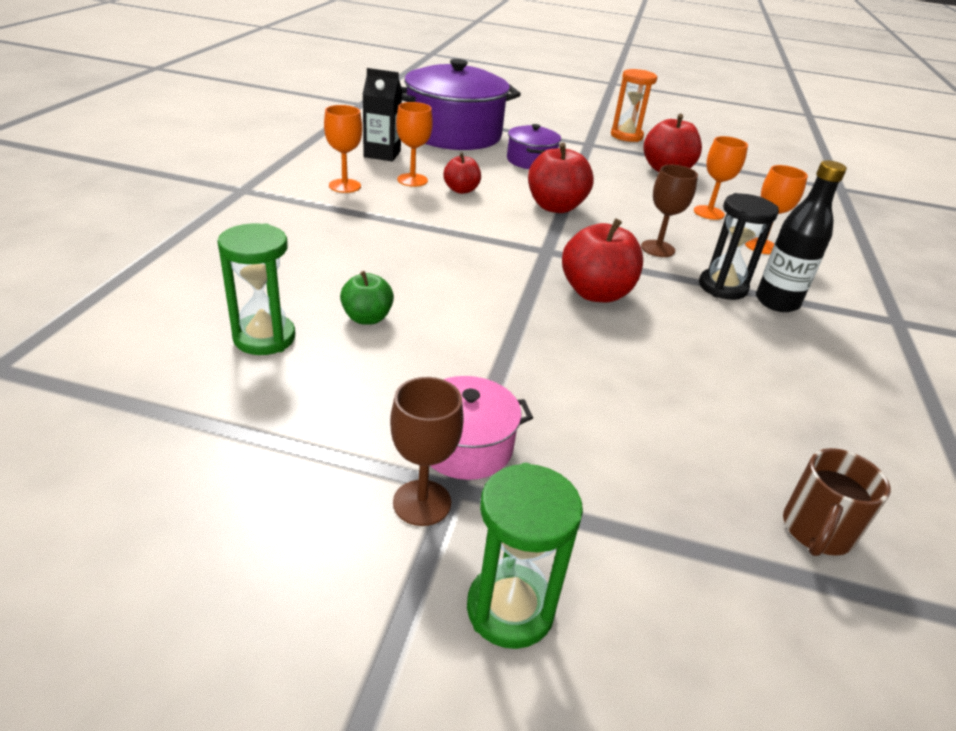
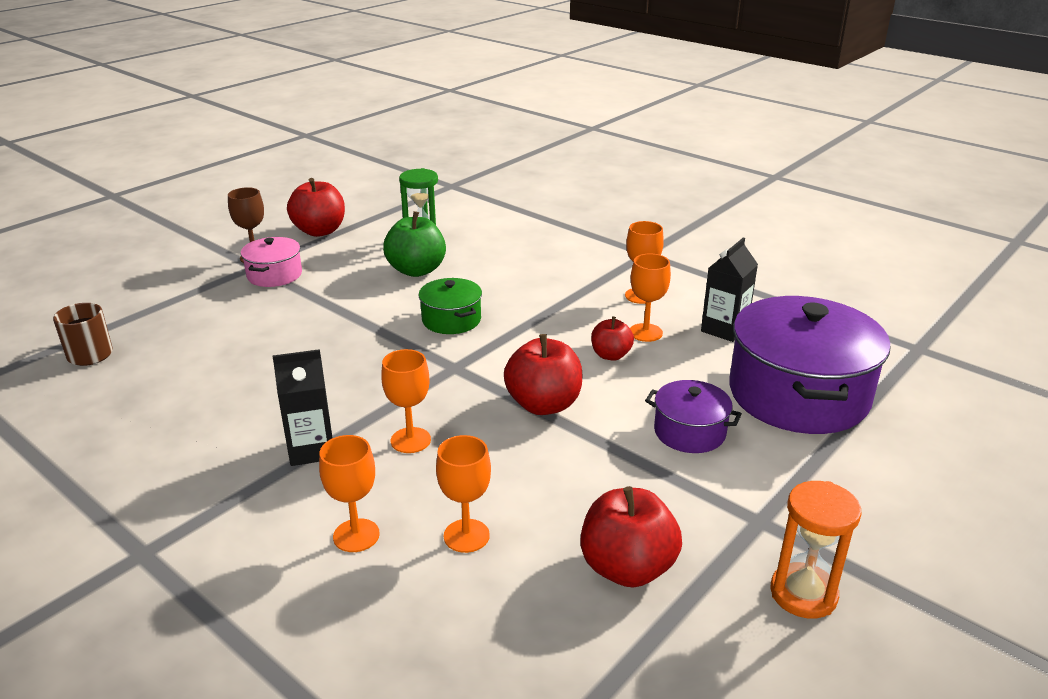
camera: 120 degrees right, 5 degrees down
green apple [340,271,394,325] -> green apple [383,211,446,277], size x1.69
green hourglass [467,463,583,649] -> none
red apple [562,218,643,302] -> red apple moved to [287,178,345,237]
brown goblet [641,165,698,257] -> orange goblet [381,349,431,453]
black hourglass [699,193,779,300] -> black carton [272,349,332,466]
black bottle [756,160,847,312] -> none
none -> green pot [419,278,482,334]

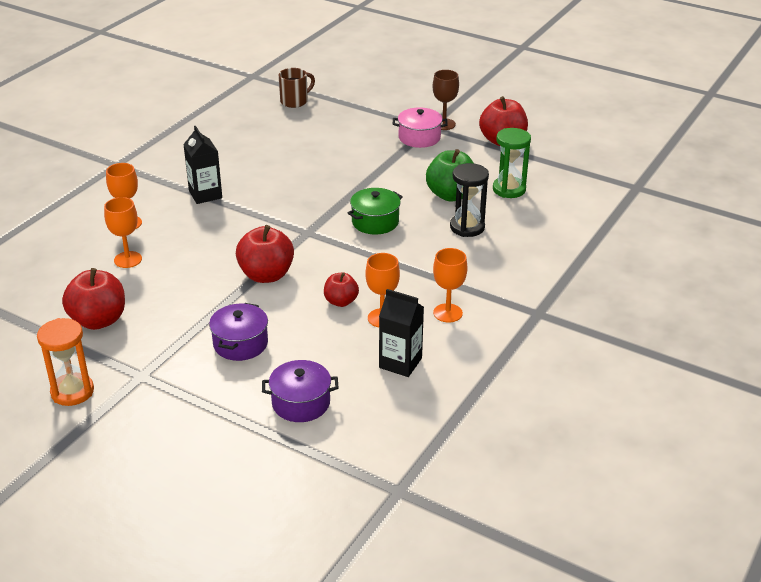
camera: 80 degrees right, 5 degrees up
orange goblet [381,349,431,453] -> none
purple pot [729,296,891,434] -> purple pot [262,360,339,422], size x0.49
none -> black hourglass [450,163,489,237]

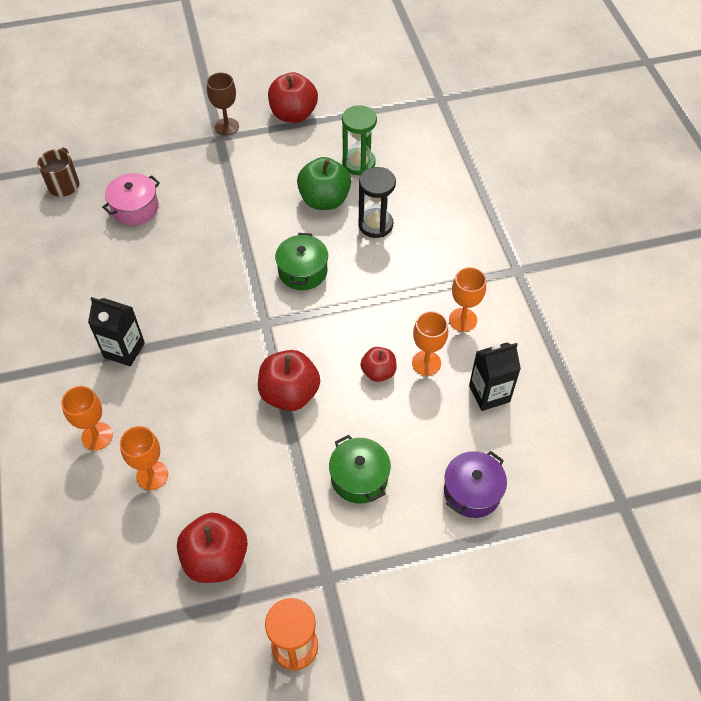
camera: 45 degrees left, 20 degrees up
purple pot [209,303,268,361] -> green pot [329,435,391,503]
pink pot [393,107,448,148] -> pink pot moved to [102,173,160,226]

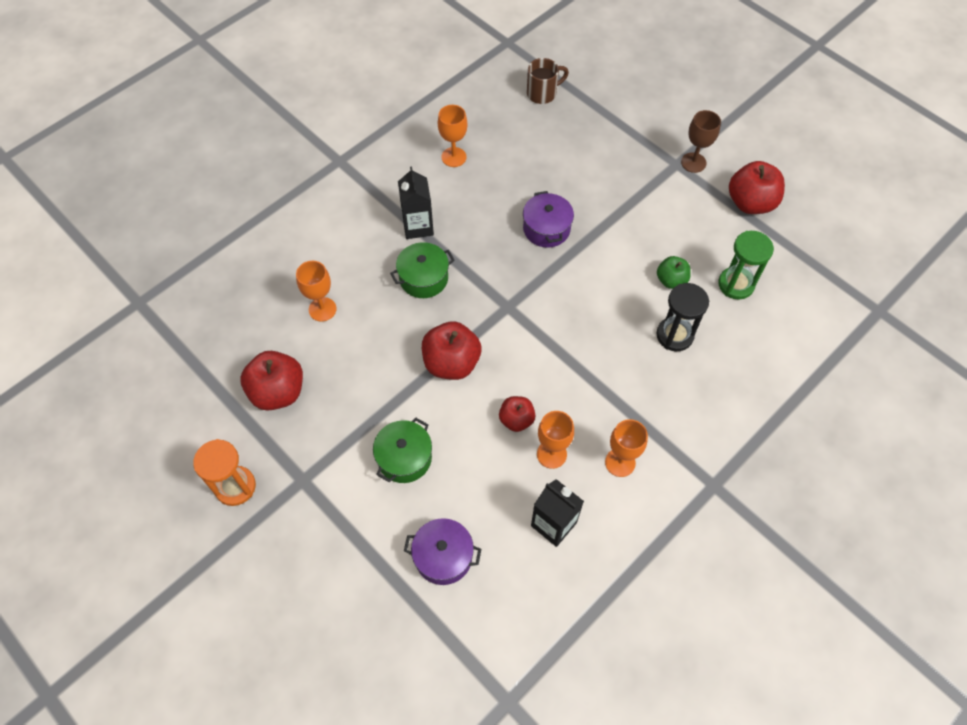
camera: 60 degrees right, 5 degrees up
orange goblet [61,386,113,450] -> orange goblet moved to [438,105,468,167]
pink pot [102,173,160,226] -> none
green pot [275,233,328,290] -> green pot moved to [390,242,455,298]
green apple [297,157,351,210] -> green apple [657,256,691,289], size x0.59
none -> purple pot [523,191,574,248]

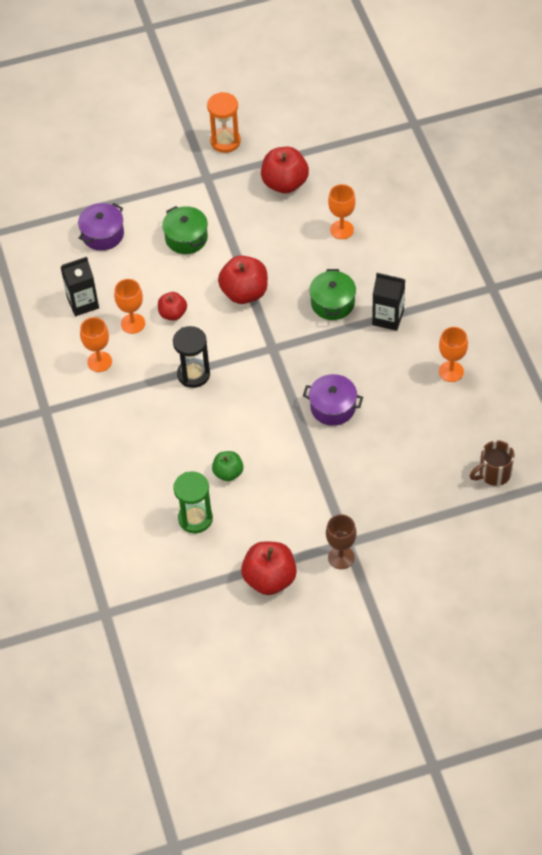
camera: 120 degrees right, 5 degrees down
brown mug [527,58,569,104] -> brown mug turned 60 degrees clockwise [470,440,514,486]
black hourglass [656,283,709,351] -> black hourglass moved to [173,326,210,388]

